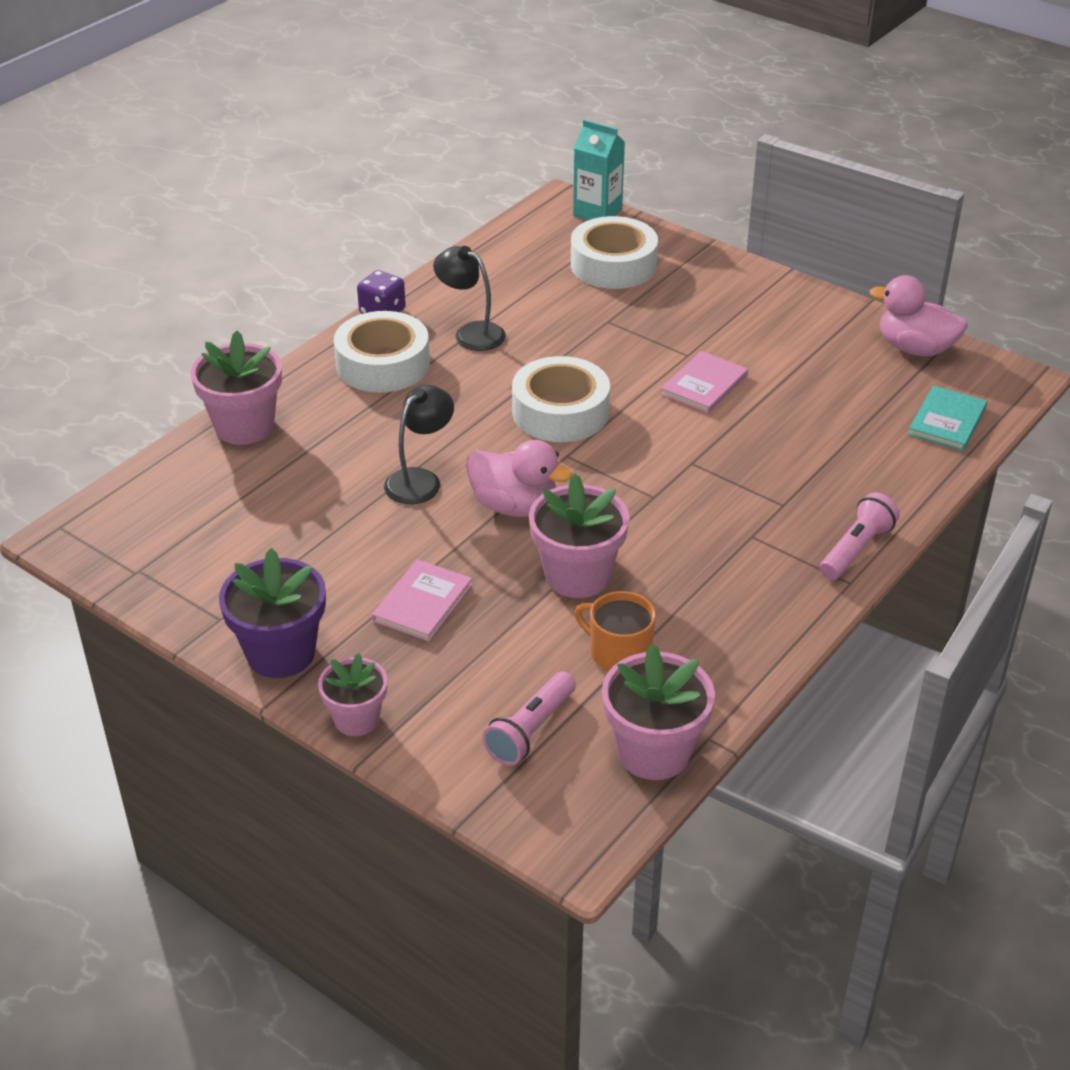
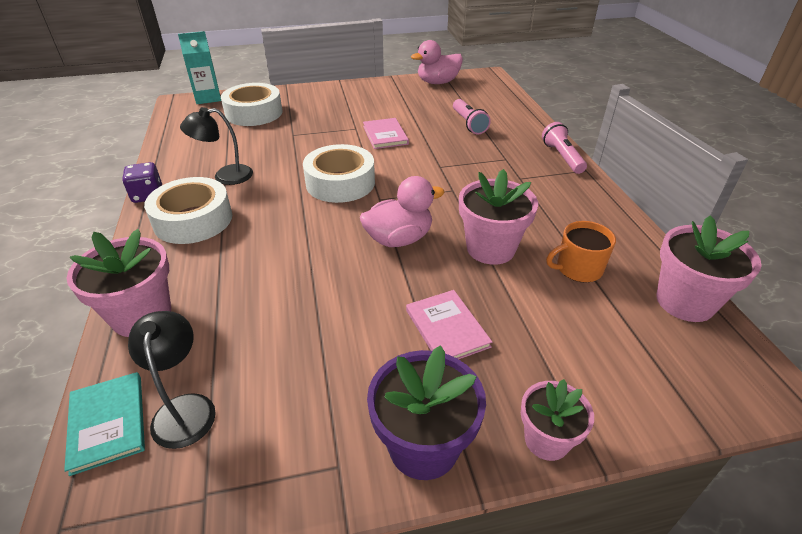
camera: 50 degrees left, 0 degrees up
black lamp [384,385,454,504] -> black lamp moved to [128,311,216,449]
pink flashlight [482,671,576,765] -> pink flashlight moved to [453,99,491,134]
turquoise book [908,386,987,451] -> turquoise book moved to [64,372,145,476]

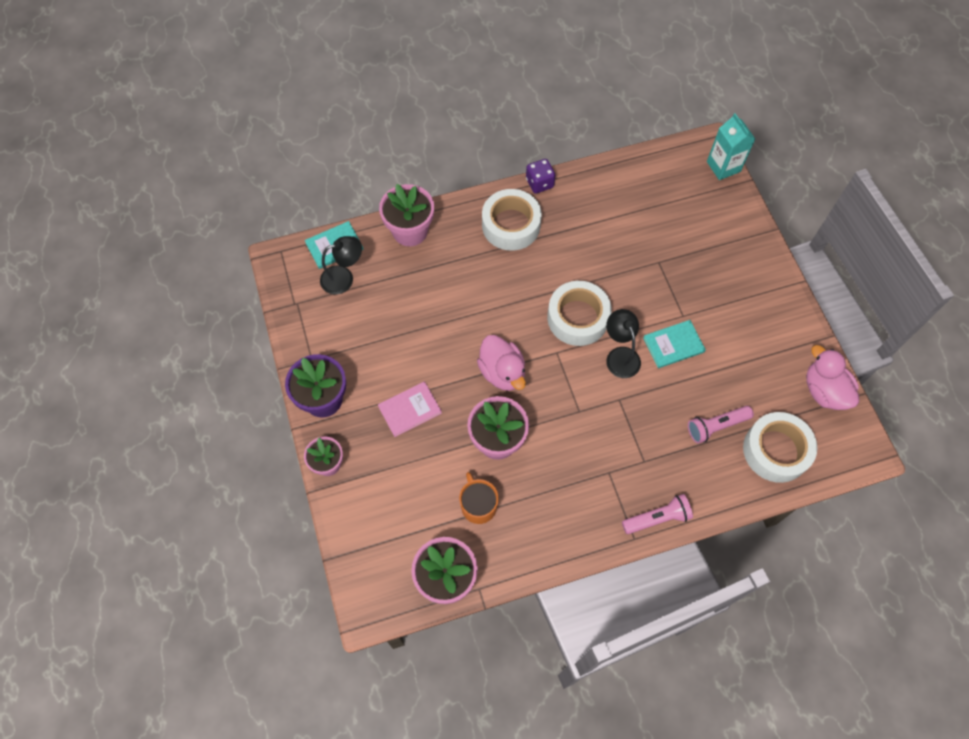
camera: 85 degrees right, 25 degrees up
black lamp [180,107,253,185] -> black lamp moved to [606,309,641,378]
white tape [221,83,283,126] -> white tape moved to [743,412,817,483]
pink book [363,118,409,149] -> turquoise book [643,320,706,368]

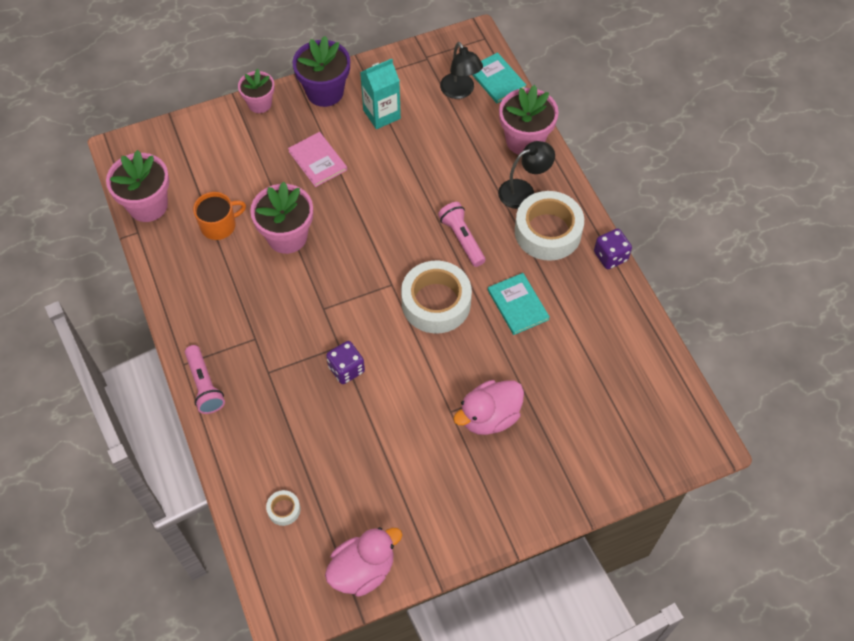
camera: 85 degrees right, 5 degrees down
pink duck [477,335,526,391] -> pink duck moved to [453,380,524,435]
black lamp [606,309,641,378] -> black lamp moved to [498,141,555,209]
turquoise book [643,320,706,368] -> turquoise book moved to [488,273,550,335]
pink flashlight [688,406,754,444] -> pink flashlight moved to [438,202,485,267]
turquoise carton [707,113,755,180] -> turquoise carton moved to [360,59,401,129]
white tape [743,412,817,483] -> white tape [266,490,300,526], size x0.43
none -> purple dice [326,341,365,384]

